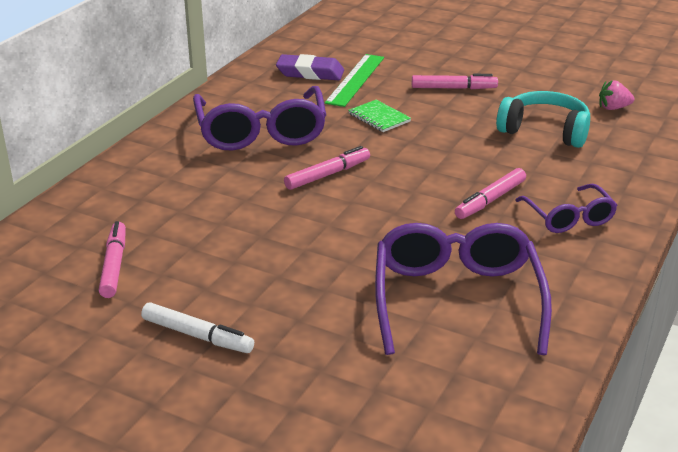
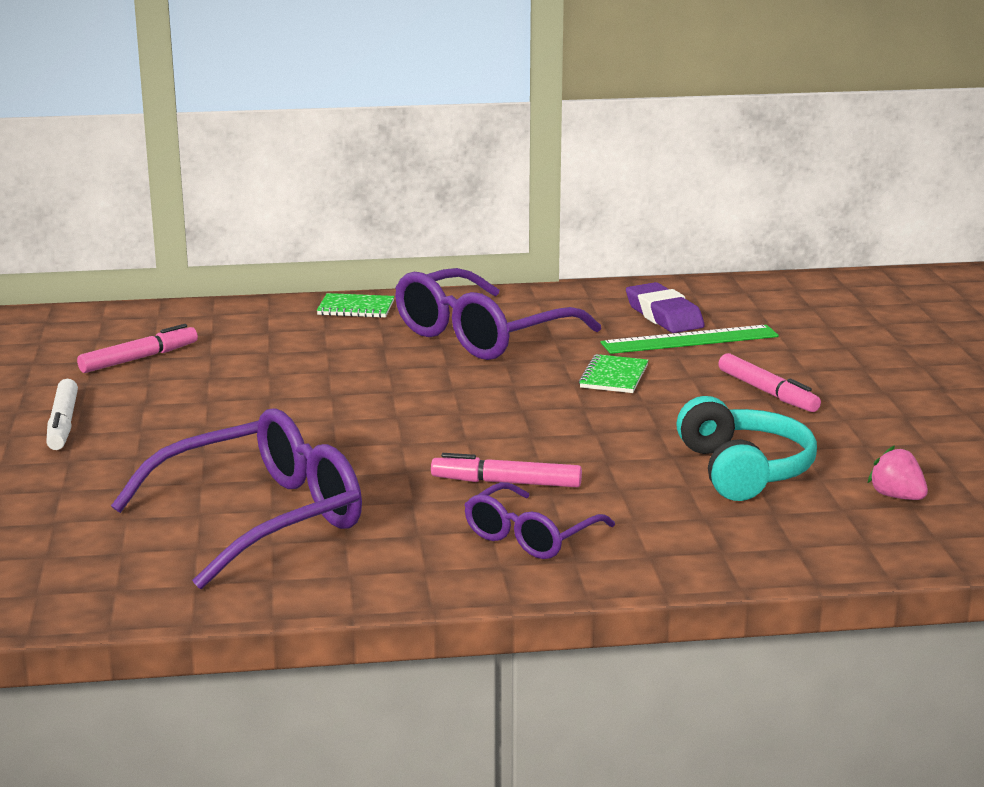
camera: 55 degrees right, 10 degrees down
pink marker [284,146,370,190] -> none
none -> green notebook [317,293,394,318]

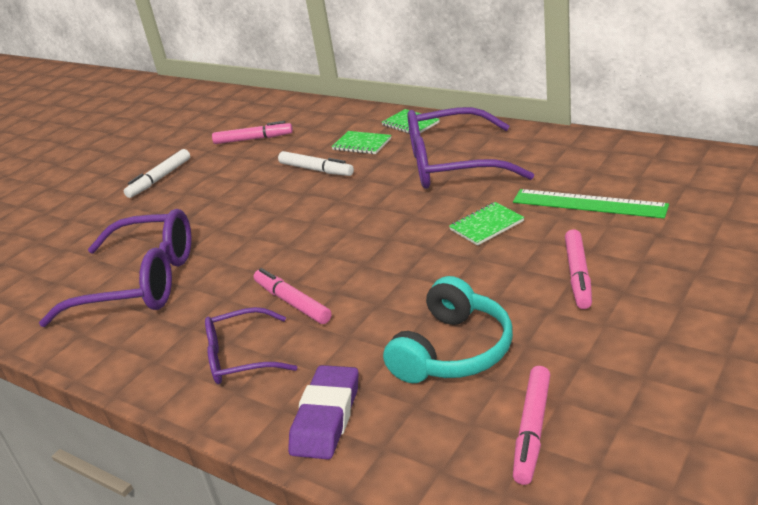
camera: 45 degrees right, 10 degrees up
purple eraser [626,282,705,333] -> purple eraser moved to [288,365,359,460]
pink strawberry [868,445,928,500] -> pink marker [513,366,550,485]
none -> white marker [278,151,354,176]
none -> green notebook [331,131,391,154]

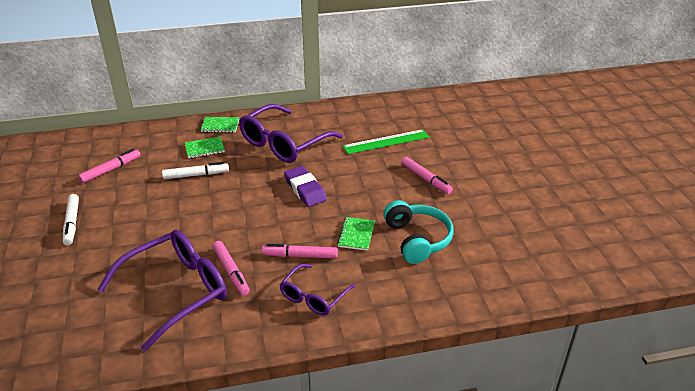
camera: 50 degrees left, 5 degrees up
purple eraser [288,365,359,460] -> purple eraser moved to [284,166,327,207]
green notebook [449,202,524,246] -> green notebook moved to [337,217,375,251]
pink marker [513,366,550,485] -> pink marker moved to [213,241,250,296]

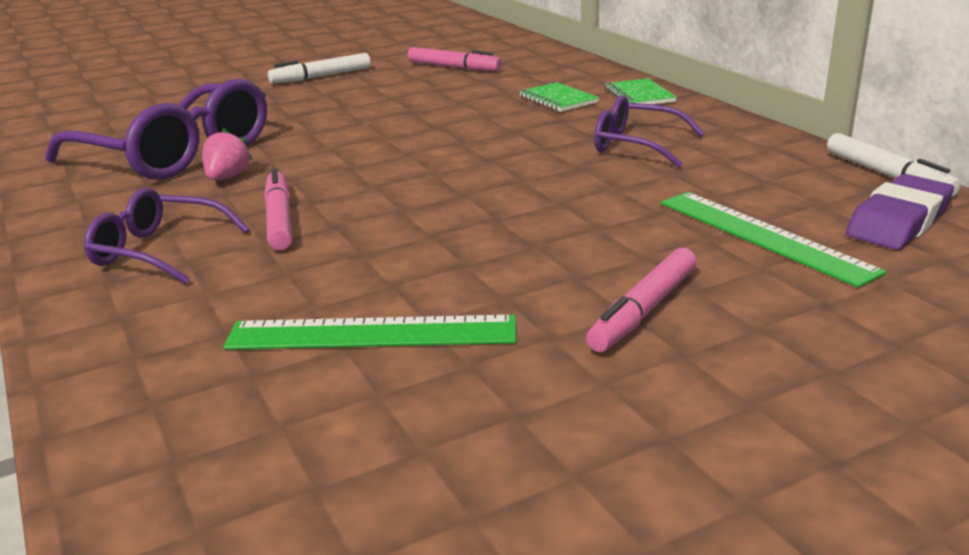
camera: 75 degrees right, 10 degrees down
white marker [162,162,229,179] -> white marker moved to [827,133,961,197]
pink marker [213,241,250,296] -> pink strawberry [202,128,253,180]
purple glasses [239,104,343,163] -> purple glasses [594,95,704,168], size x0.56
purple eraser [284,166,327,207] -> purple eraser moved to [846,174,954,250]
green notebook [337,217,375,251] -> none
turquoise headphones [383,200,453,264] -> green ruler [224,315,516,350]

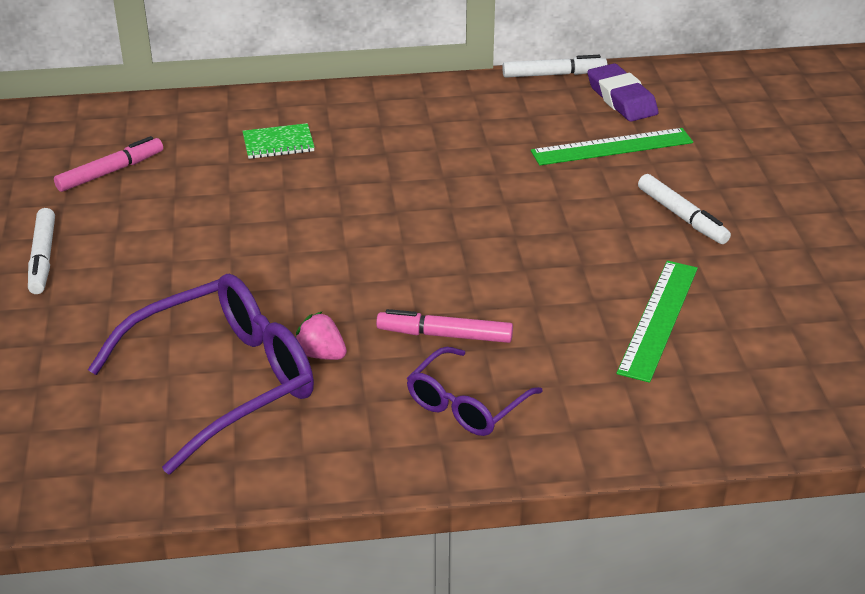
camera: 70 degrees left, 10 degrees up
pink marker [586,248,697,352] -> white marker [638,174,731,244]
purple glasses [594,95,704,168] -> none
green notebook [605,78,677,104] -> none

